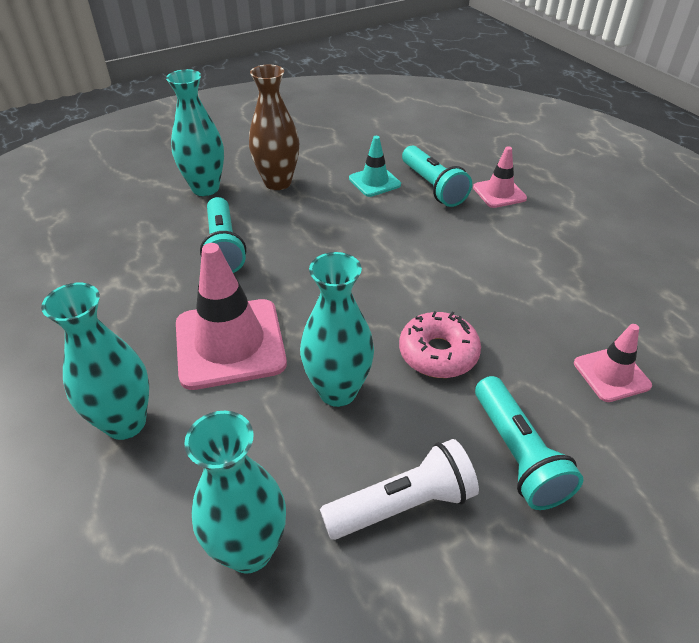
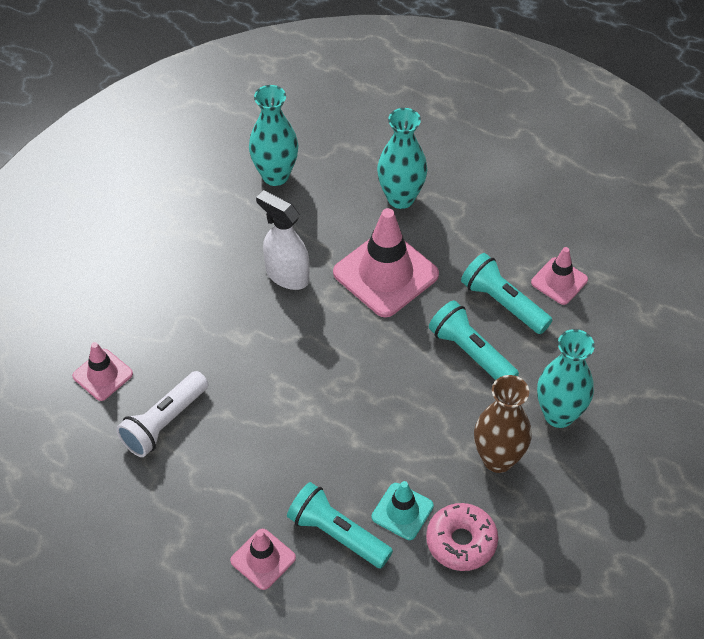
camera: 150 degrees right, 10 degrees up
turquoise vase [300,252,374,407] -> white spray bottle [256,190,310,290]
white flashlight [320,439,479,540] -> white flashlight moved to [116,371,208,457]
pink donut [399,311,481,378] -> pink donut moved to [426,503,498,571]
turquoise flashlight [475,376,584,510] -> turquoise flashlight moved to [461,253,552,334]
none -> pink traffic cone [531,247,588,305]

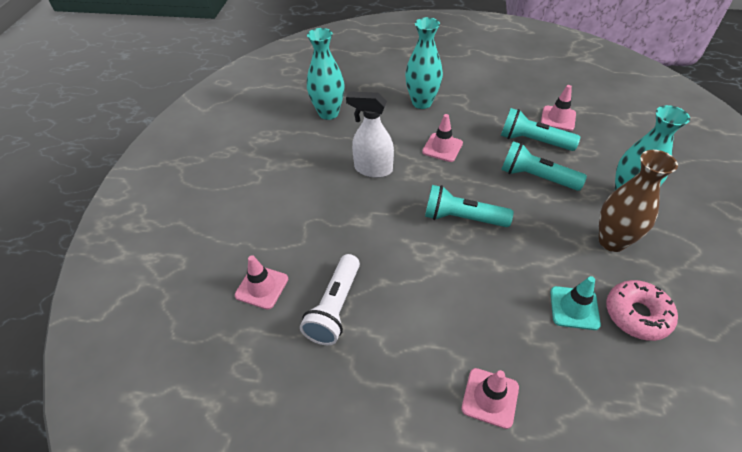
camera: 20 degrees left, 5 degrees down
turquoise flashlight [287,482,393,568] -> turquoise flashlight moved to [425,185,514,227]
pink traffic cone [333,208,439,318] -> pink traffic cone [422,114,463,162], size x0.54

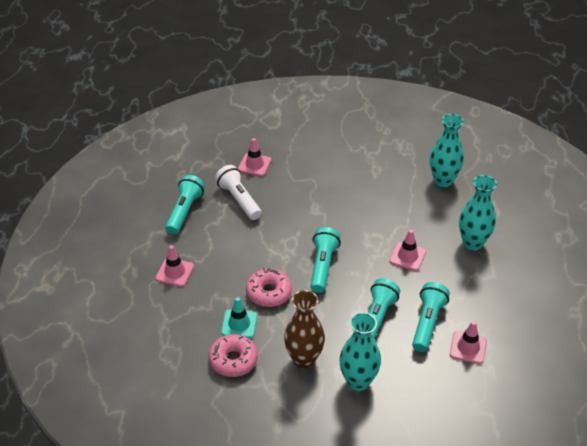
camera: 85 degrees right, 5 degrees down
white flashlight [300,254,360,345] -> white flashlight turned 45 degrees clockwise [215,165,262,220]
white spray bottle [346,91,394,178] -> none
none -> turquoise flashlight [165,175,205,235]
none -> pink donut [246,268,292,307]

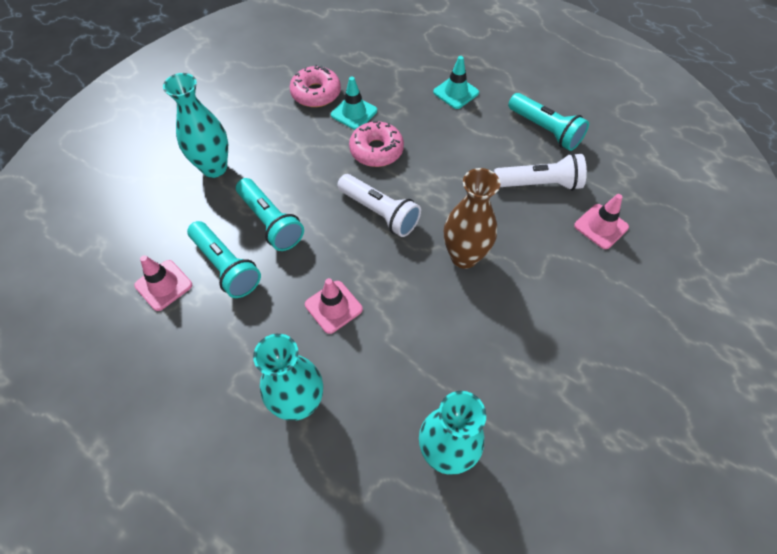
camera: 120 degrees right, 15 degrees up
pink traffic cone [156,245,194,287] -> turquoise traffic cone [433,56,479,109]
brown vase [284,290,325,369] -> brown vase moved to [444,168,500,269]
turquoise flashlight [310,227,341,293] -> white flashlight [337,174,421,237]

